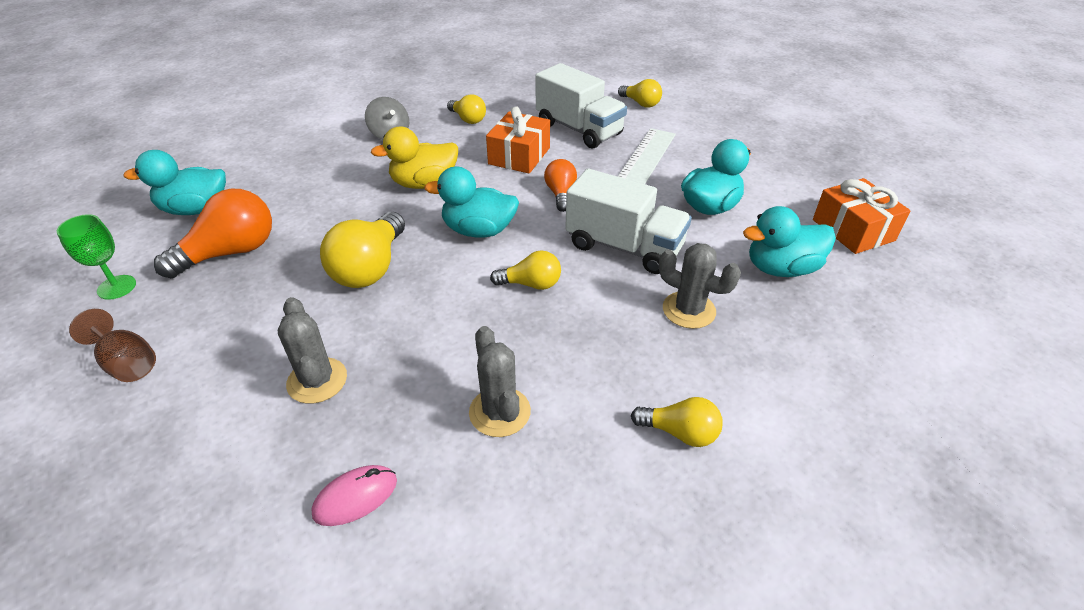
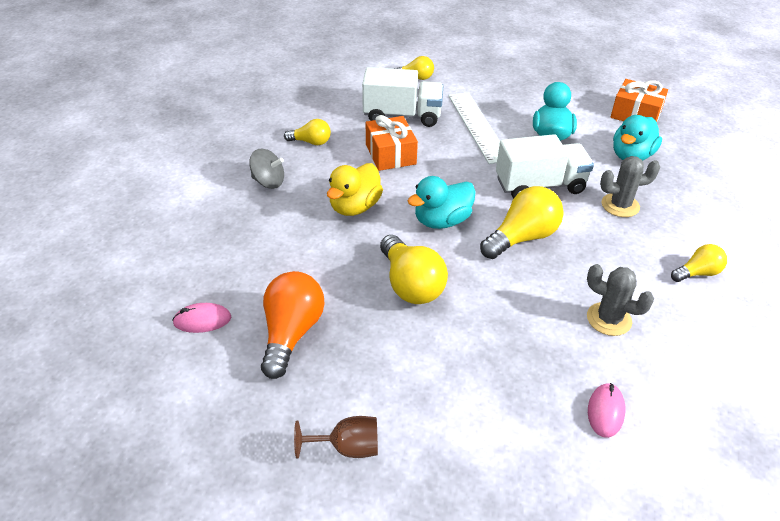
camera: 40 degrees left, 0 degrees up
green goblet [57,214,136,300] -> none
turquoise duck [124,150,226,215] -> pink mouse [172,303,231,333]
grey cactus [278,297,347,404] -> none
yellow light bulb [490,250,561,290] -> yellow light bulb [480,186,564,259], size x1.73
orange light bulb [544,159,577,212] -> none

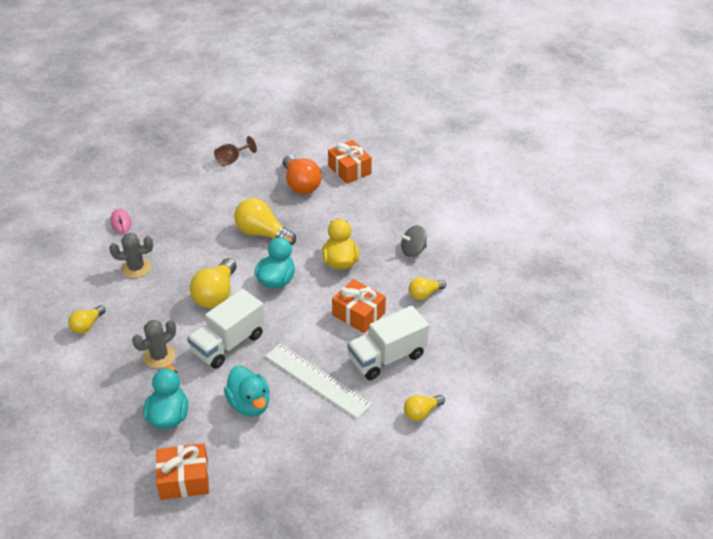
camera: 145 degrees right, 0 degrees up
pink mouse [172,303,231,333] -> orange gift [328,140,372,184]

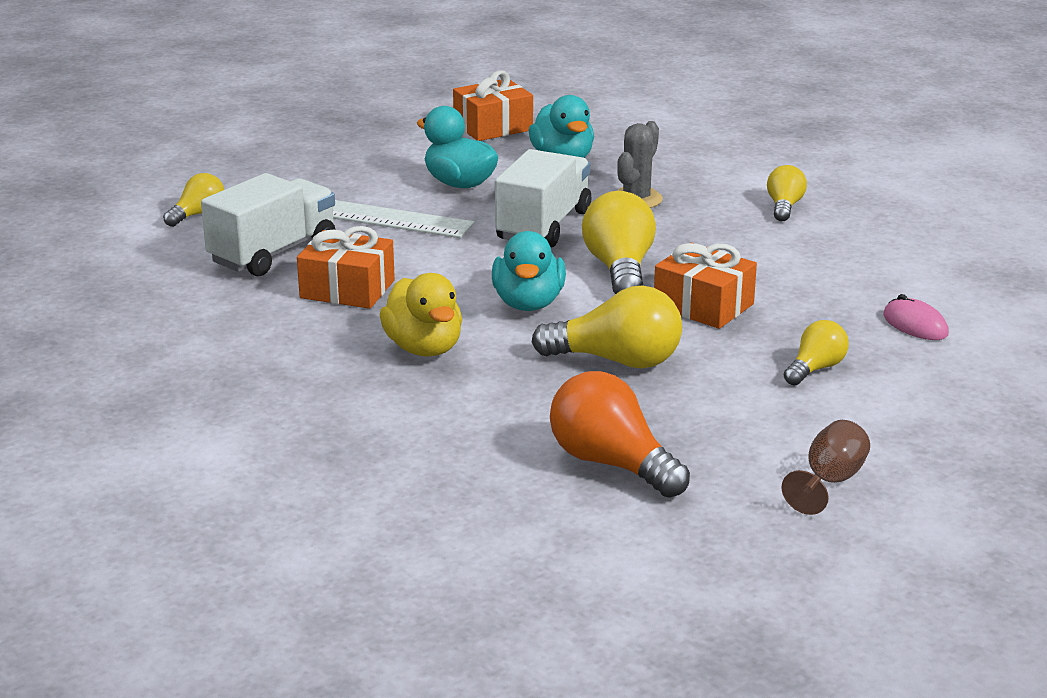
camera: 160 degrees right, 15 degrees down
grey cactus [109,233,153,278] -> none
orange gift [328,140,372,184] -> orange gift moved to [654,243,757,329]
grey spinning top [400,225,427,257] -> none
yellow light bulb [409,277,446,300] -> yellow light bulb moved to [784,320,849,386]

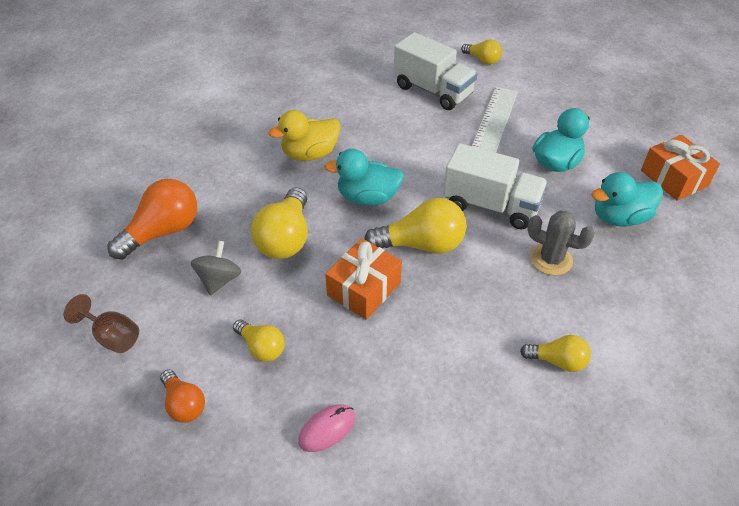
camera: 90 degrees right, 20 degrees up
orange gift [297,226,395,309] -> none
none -> orange light bulb [160,370,205,423]
none -> grey spinning top [190,241,241,296]

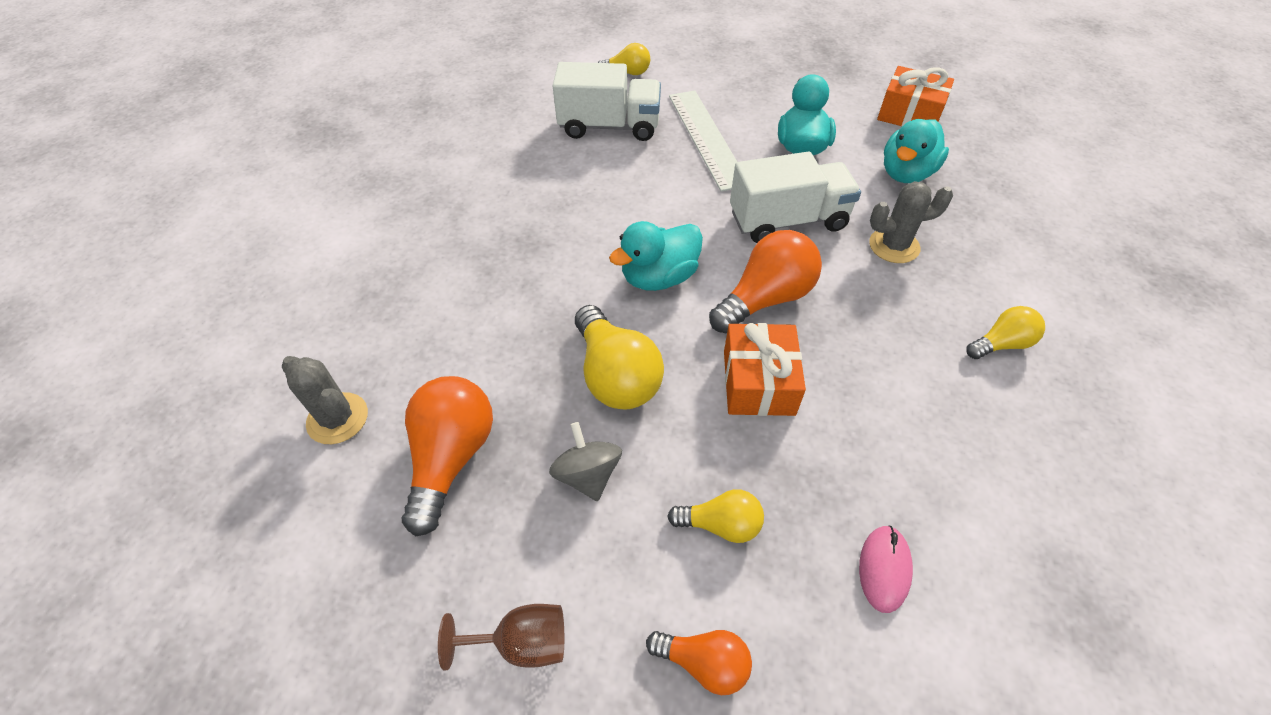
camera: 35 degrees left, 5 degrees up
yellow duck [269,110,340,161] -> none
yellow light bulb [364,198,467,254] -> orange light bulb [709,230,822,333]
none -> grey cactus [282,356,368,444]

